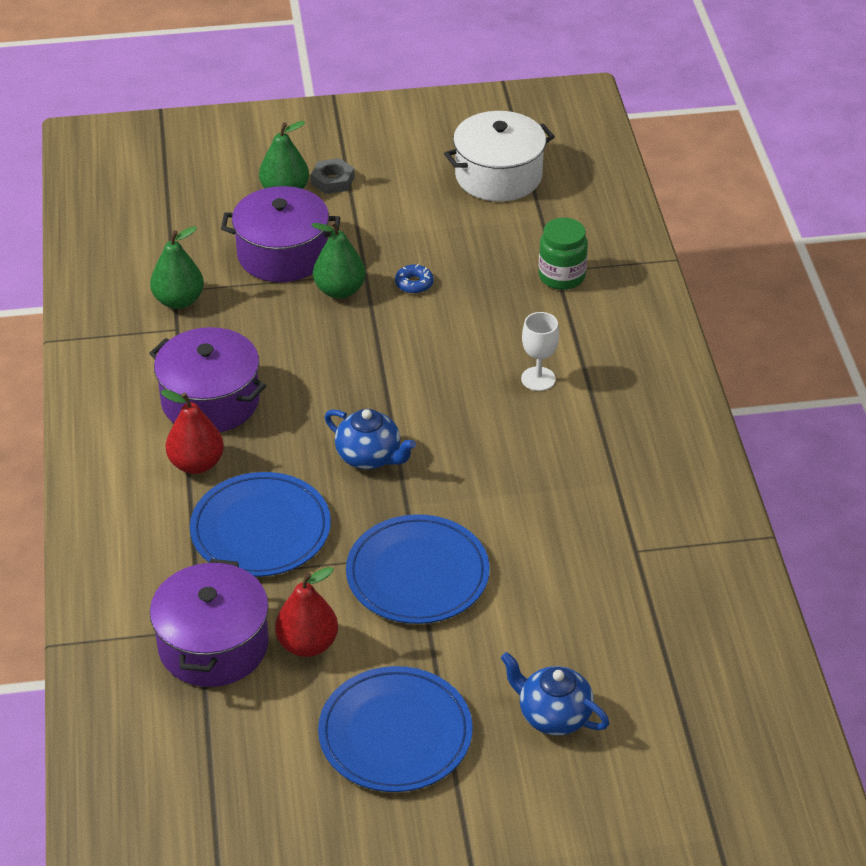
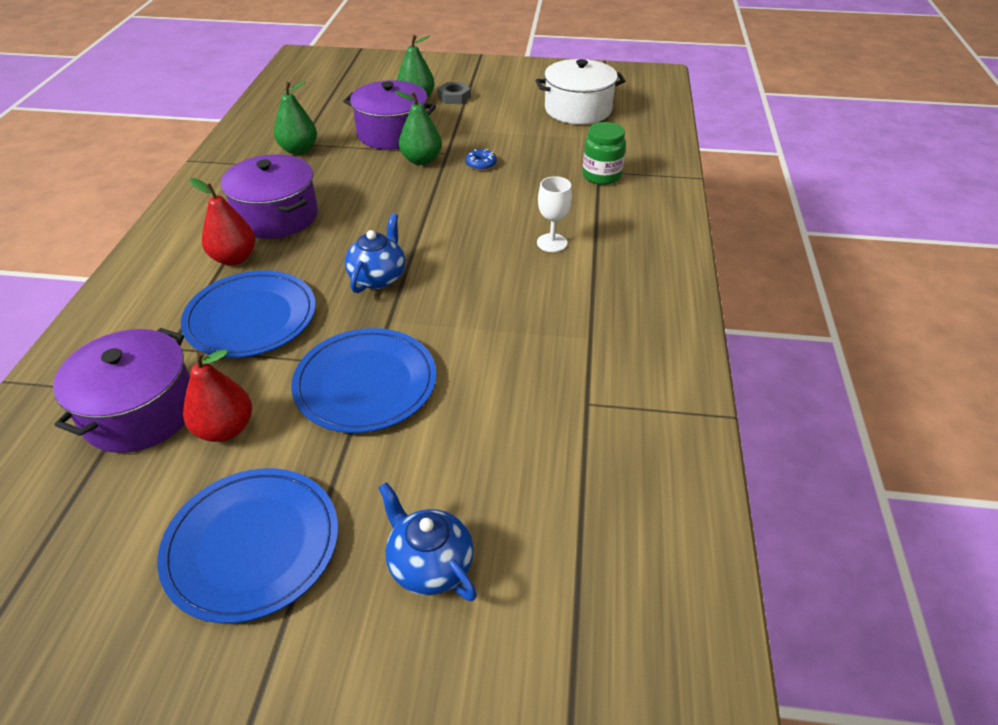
camera: 15 degrees right, 0 degrees up
blue teapot [325,409,416,469] -> blue teapot turned 120 degrees counterclockwise [345,213,405,293]

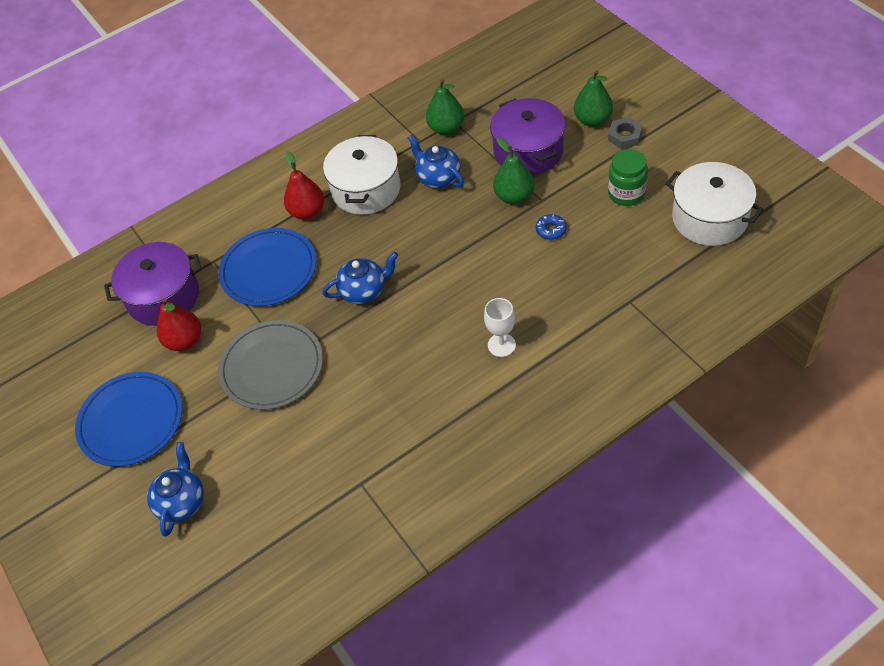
camera: 55 degrees right, 10 degrees up
purple pot [221,154,318,239] -> white pot [323,135,400,215]
blue plate [291,328,436,433] -> grey plate [218,320,323,410]
green jar [583,122,626,185] -> green jar moved to [608,149,648,206]
none -> blue teapot [408,135,464,188]

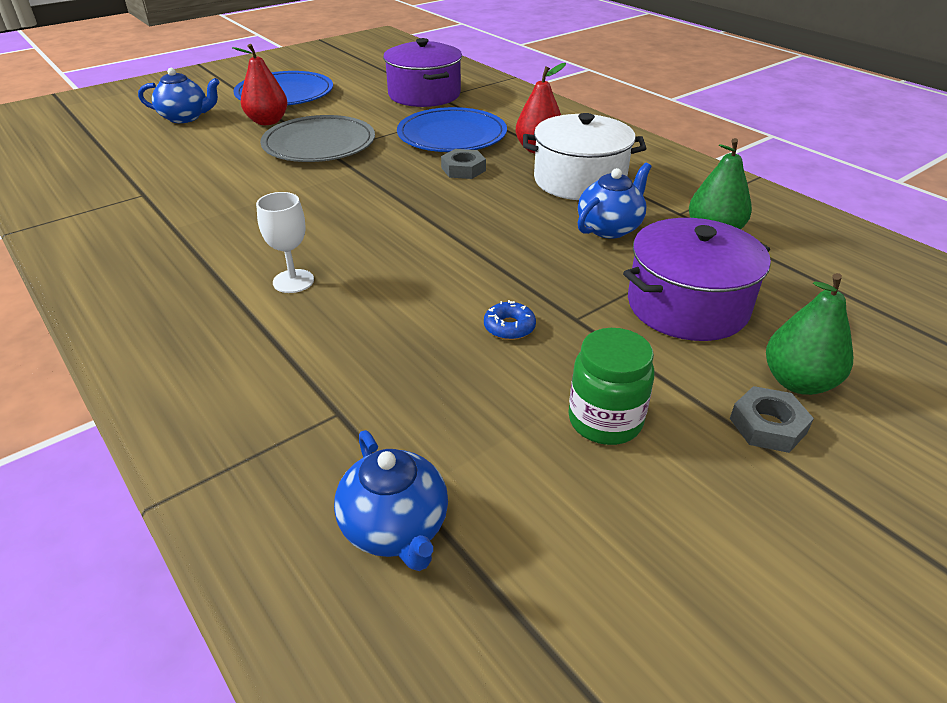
camera: 80 degrees right, 15 degrees down
red pear [157,298,201,351] -> red pear moved to [232,44,288,125]
blue teapot [322,252,398,304] -> blue teapot moved to [334,430,448,571]
green pear [493,137,534,204] -> none
white pot [666,162,764,246] -> none
none -> grey nut [441,149,486,179]

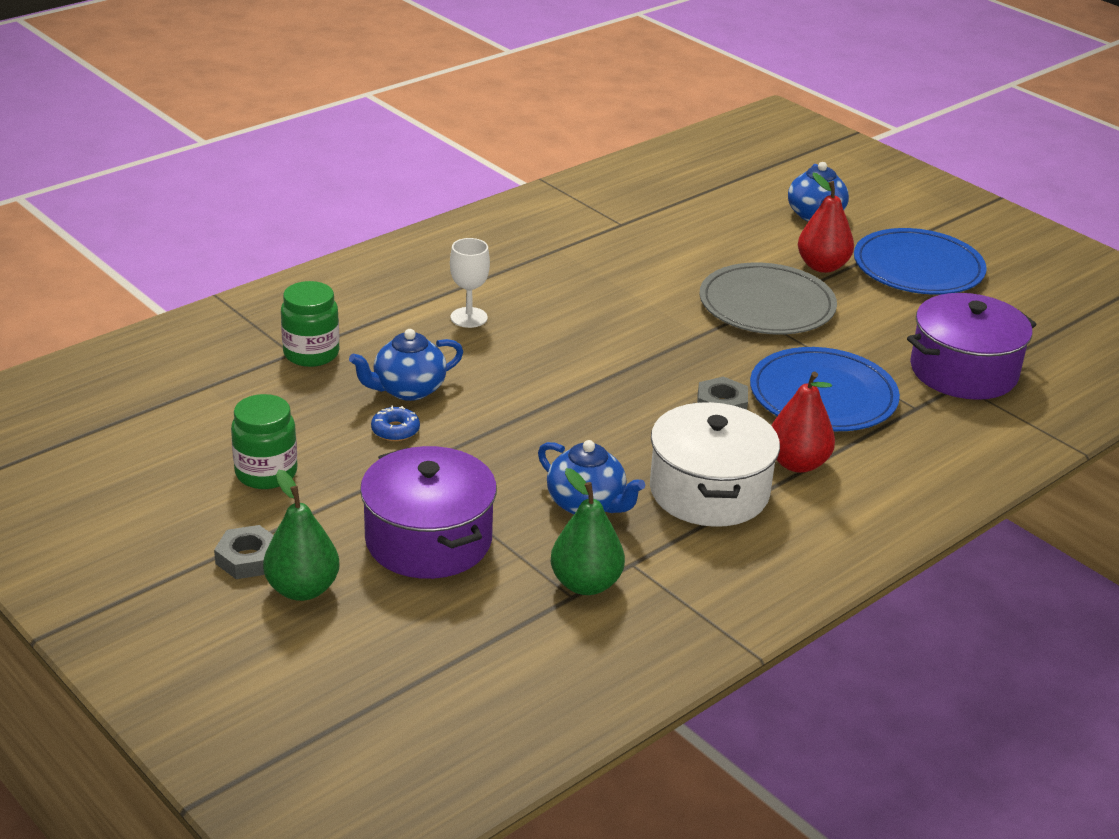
camera: 85 degrees right, 5 degrees down
blue teapot [334,430,448,571] -> blue teapot moved to [349,329,463,401]
none -> green jar [281,281,340,367]

